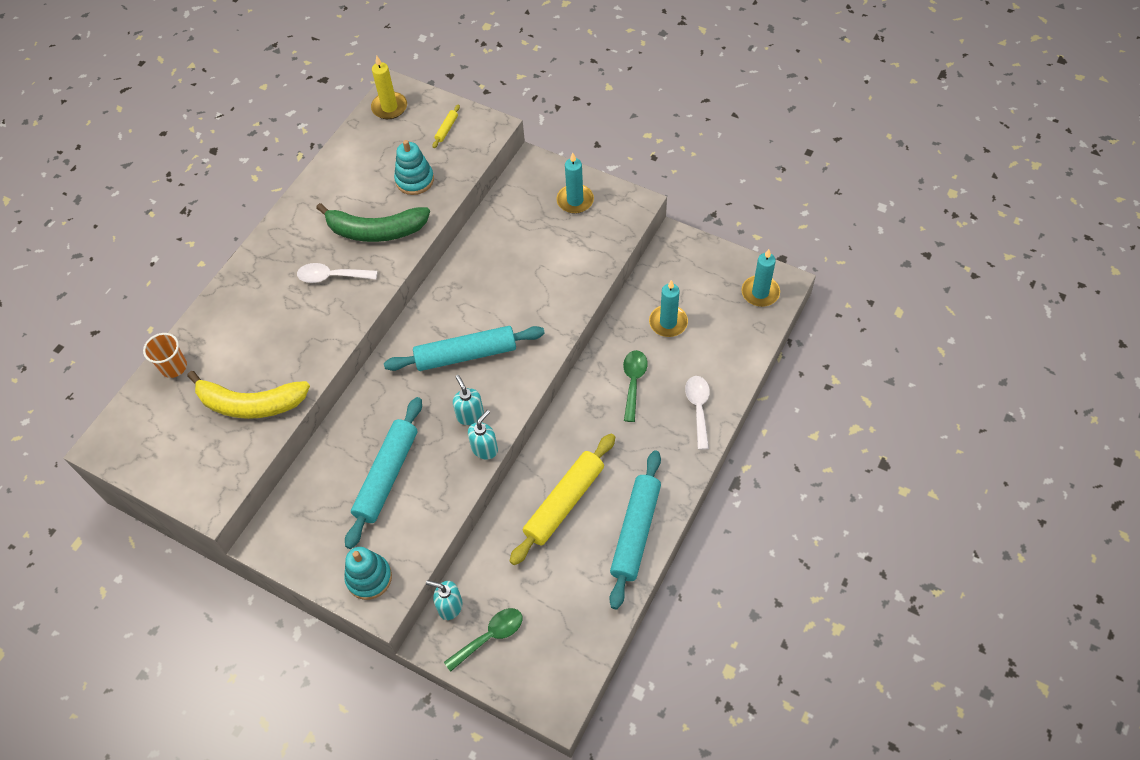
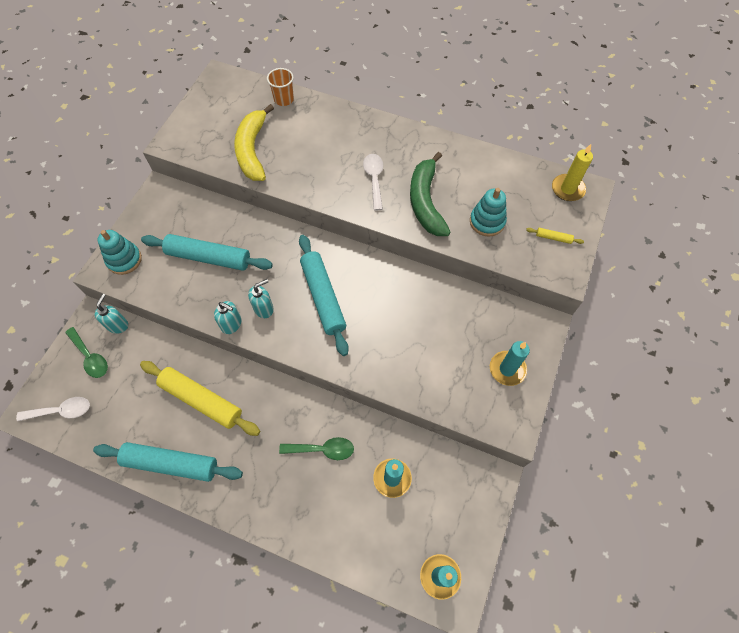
camera: 80 degrees right, 5 degrees up
white spoon [685,376,710,450] -> white spoon moved to [16,397,90,422]

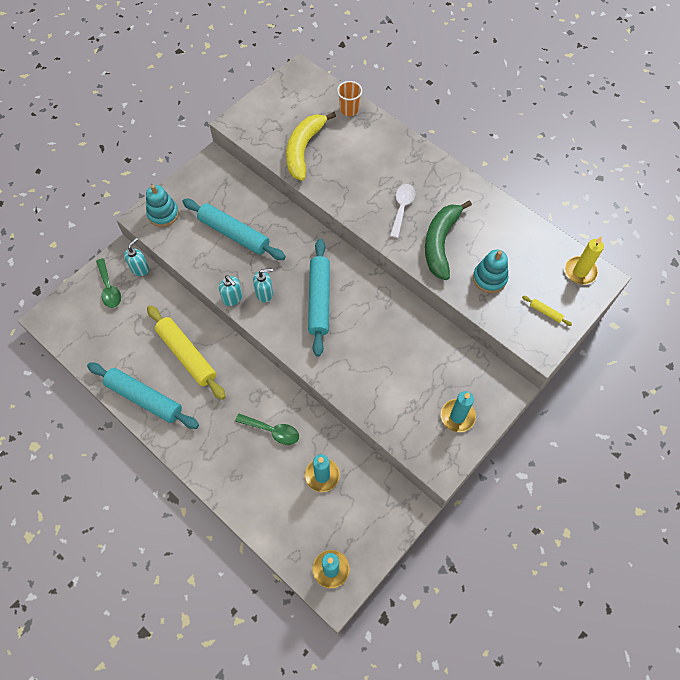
camera: 20 degrees right, 0 degrees up
white spoon [16,397,90,422] -> none

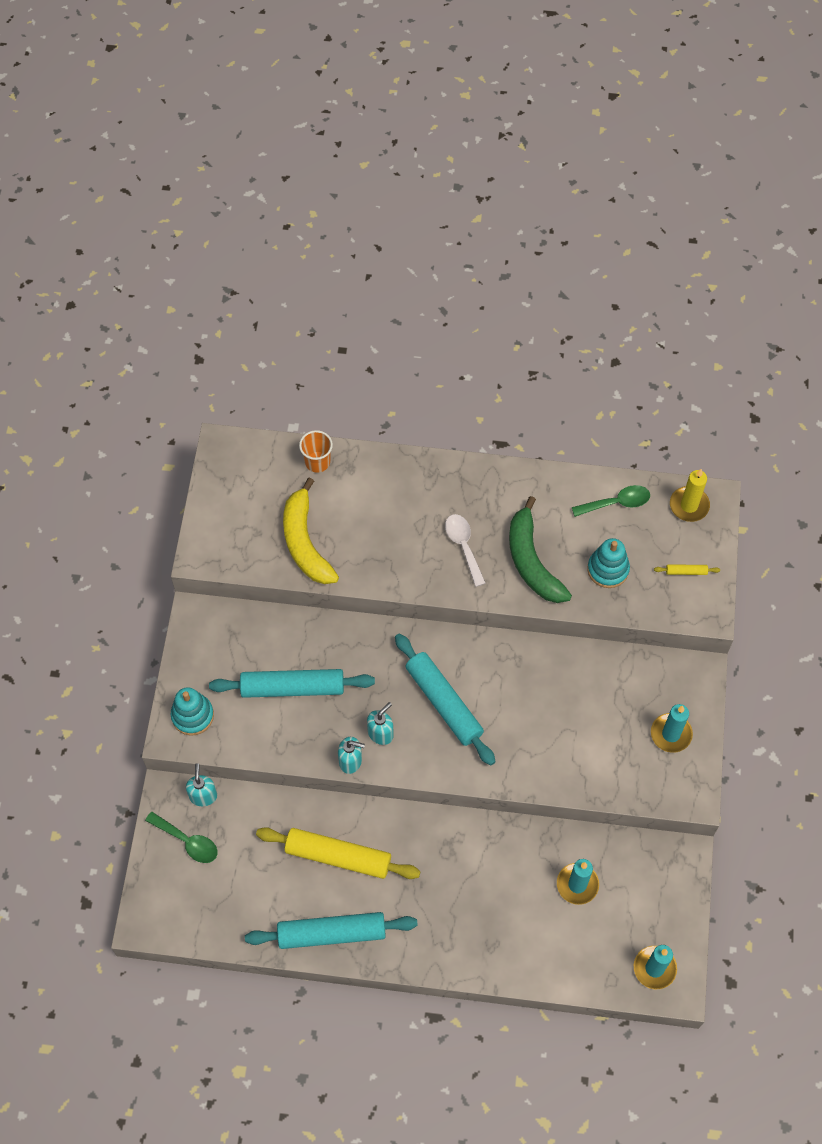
camera: 35 degrees left, 0 degrees up
green spoon [235,414,299,445] -> green spoon moved to [572,485,650,517]

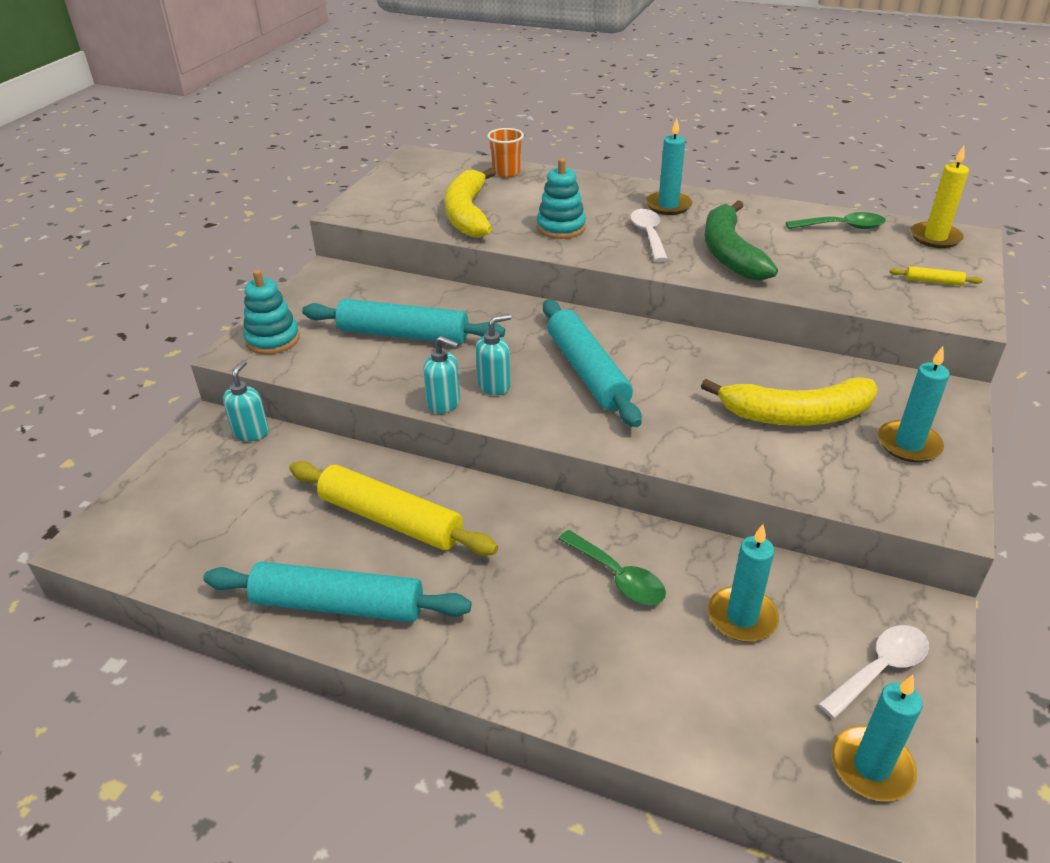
camera: 15 degrees right, 25 degrees down
green spoon [145,812,218,863] -> green spoon moved to [558,530,666,605]
turquoise stacking toy [587,538,630,588] -> turquoise stacking toy moved to [537,158,586,239]
none -> turquoise candle [646,118,692,215]
none -> yellow banana [701,377,878,426]
none -> white spoon [818,625,929,719]

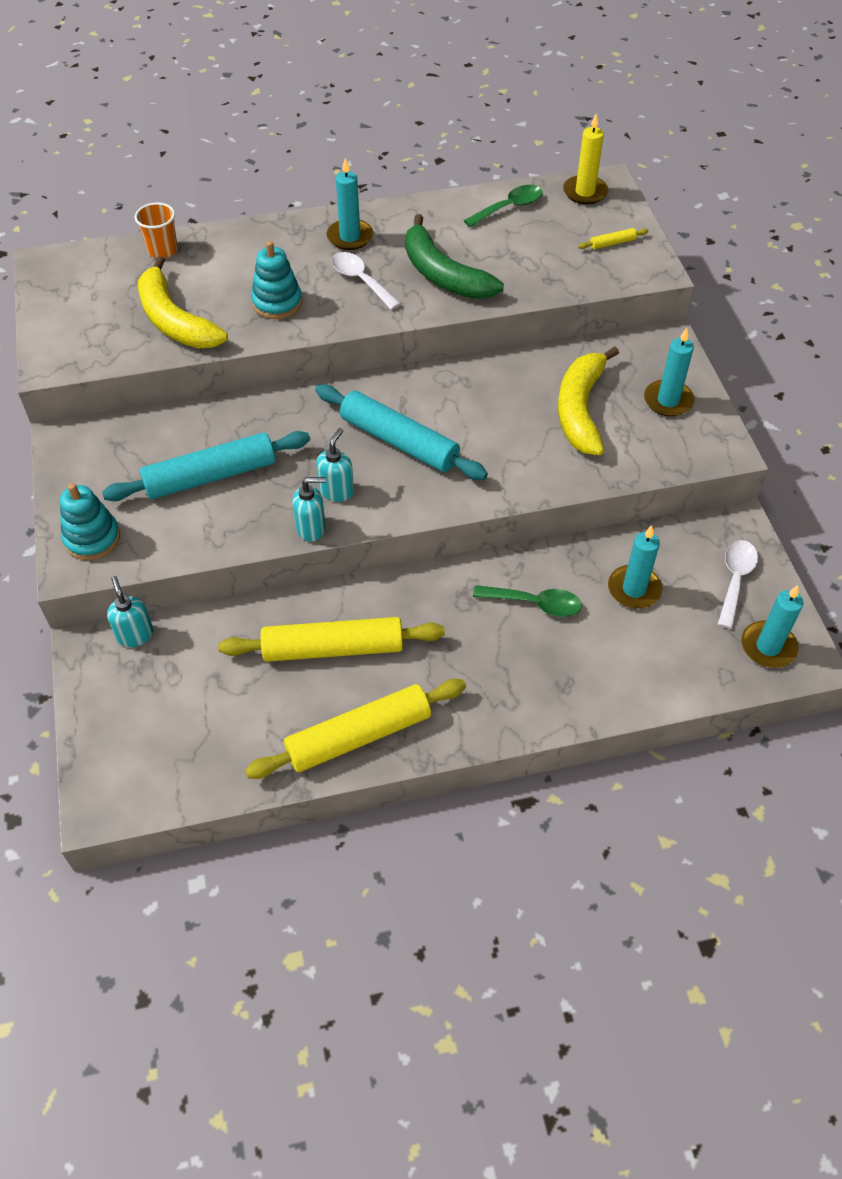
camera: 35 degrees left, 15 degrees up
turquoise rolling pin [203,562,471,622] -> yellow rolling pin [245,679,466,779]
yellow banana [701,377,878,426] -> yellow banana turned 135 degrees clockwise [558,347,619,455]

